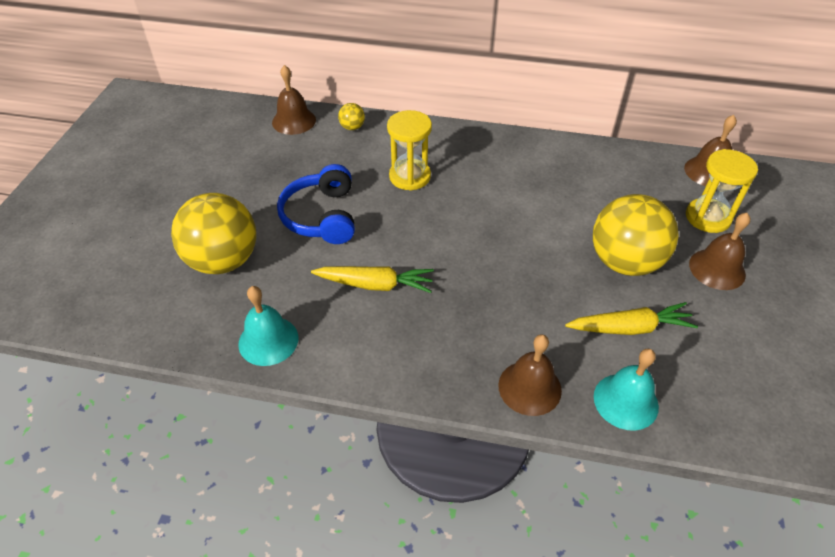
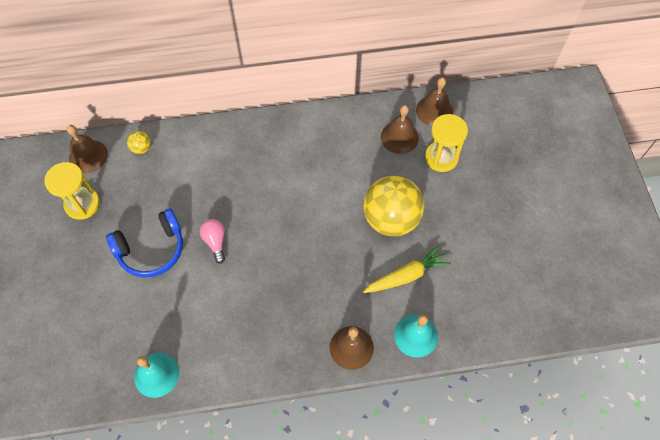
camera: 20 degrees left, 15 degrees up
yellow ball [171,193,256,274] -> none
blue headphones [277,164,355,244] -> blue headphones turned 90 degrees counterclockwise [106,208,183,278]
yellow carrot [311,266,434,293] -> none
yellow hourglass [387,110,432,191] -> yellow hourglass moved to [44,162,100,220]
brown bell [689,213,750,290] -> brown bell moved to [381,105,419,154]
none -> pink light bulb [200,219,225,264]

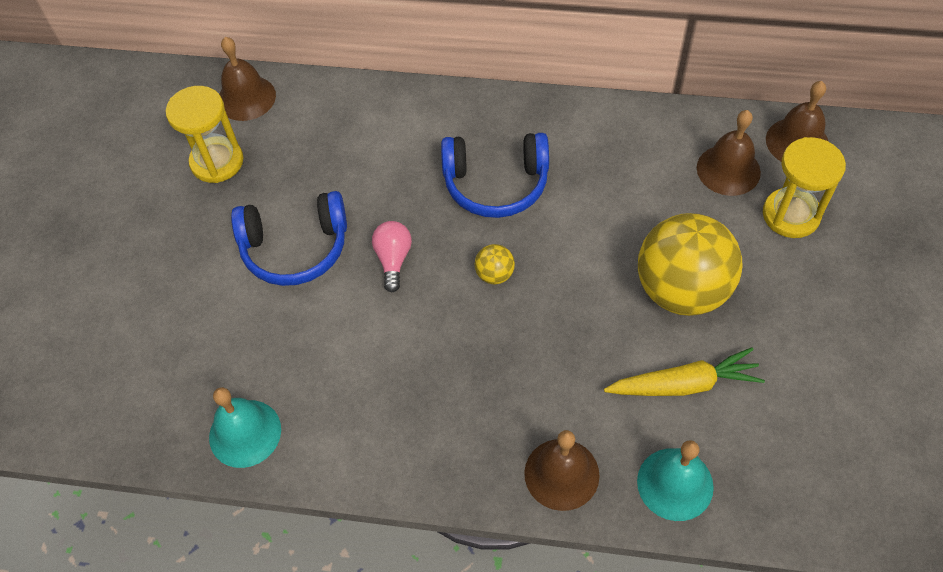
camera: 20 degrees right, 5 degrees down
yellow ball [127,131,151,154] -> yellow ball moved to [475,244,515,284]
none -> blue headphones [441,133,549,218]

